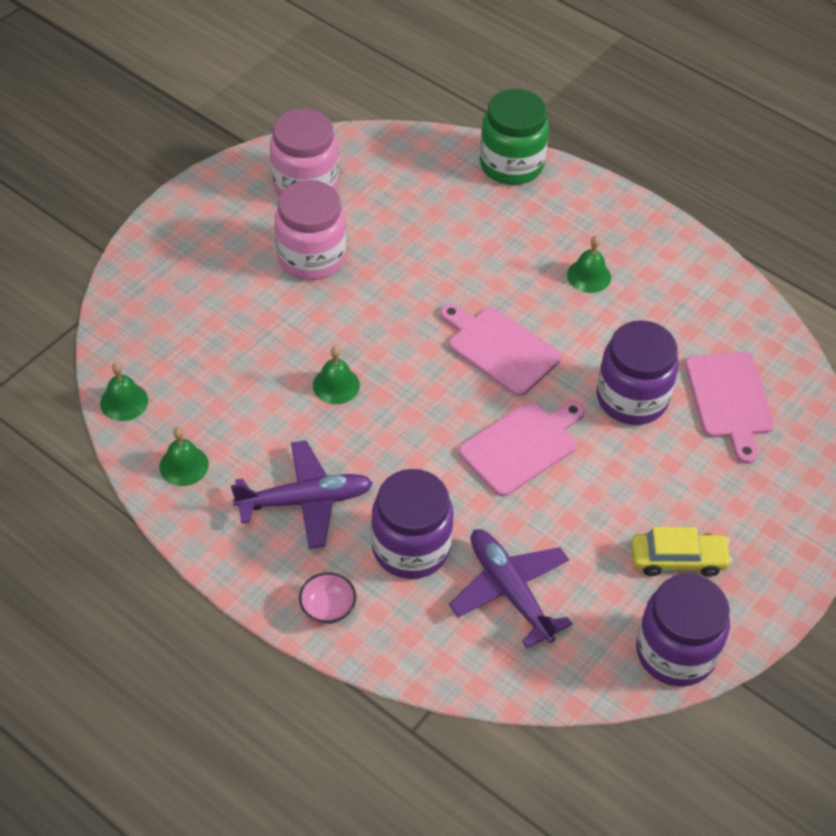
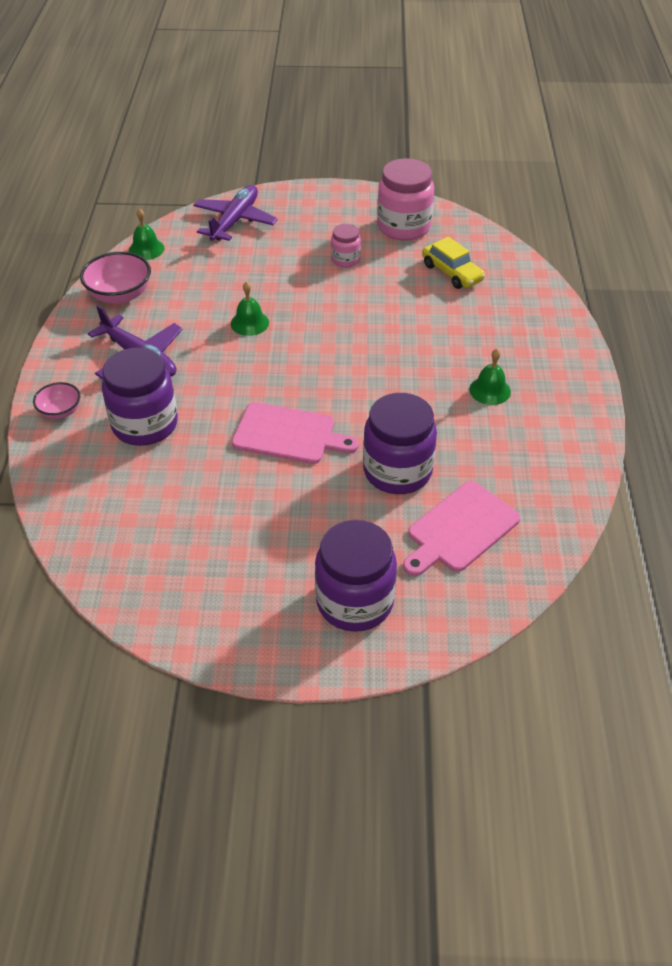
camera: 55 degrees right, 5 degrees down
green bell [159,427,209,486] -> pink bowl [80,252,151,304]
pink jar [275,180,346,280] -> pink jar [331,224,361,267], size x0.52
pink cutting board [440,304,561,396] -> none
purple plane [449,529,572,648] -> purple plane moved to [193,185,278,241]
green jar [480,89,549,185] -> none
yellow car [631,527,732,577] -> yellow car moved to [422,237,485,289]
purple jar [636,574,730,687] -> purple jar moved to [315,520,397,632]

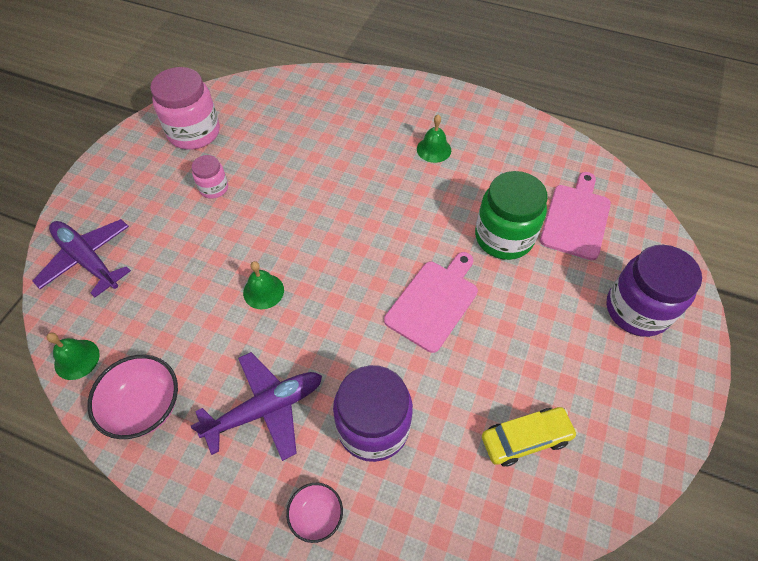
camera: 70 degrees left, 10 degrees up
purple jar [363,393,437,494] -> green jar [475,171,548,260]
pink cutting board [403,481,520,576] -> pink cutting board turned 135 degrees counterclockwise [540,172,611,260]
yellow car [422,237,485,289] -> yellow car moved to [482,407,578,466]

